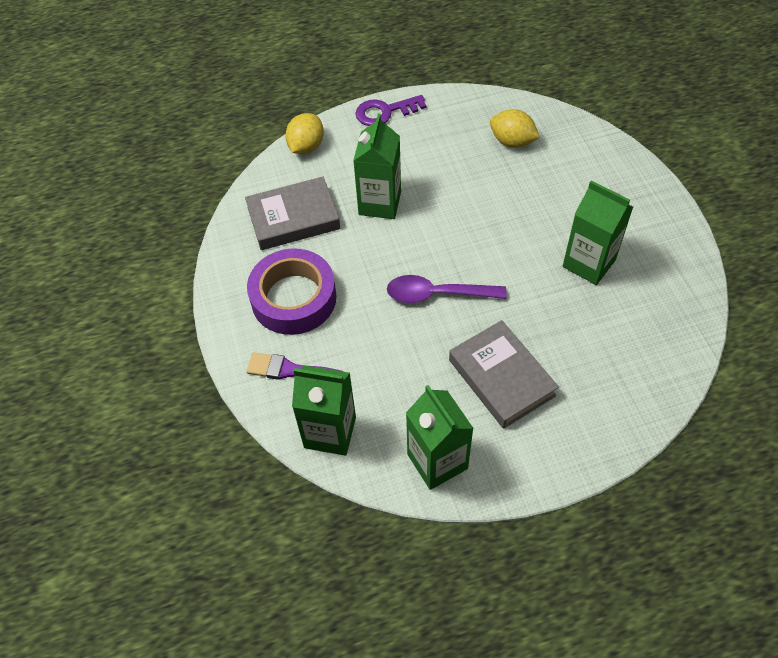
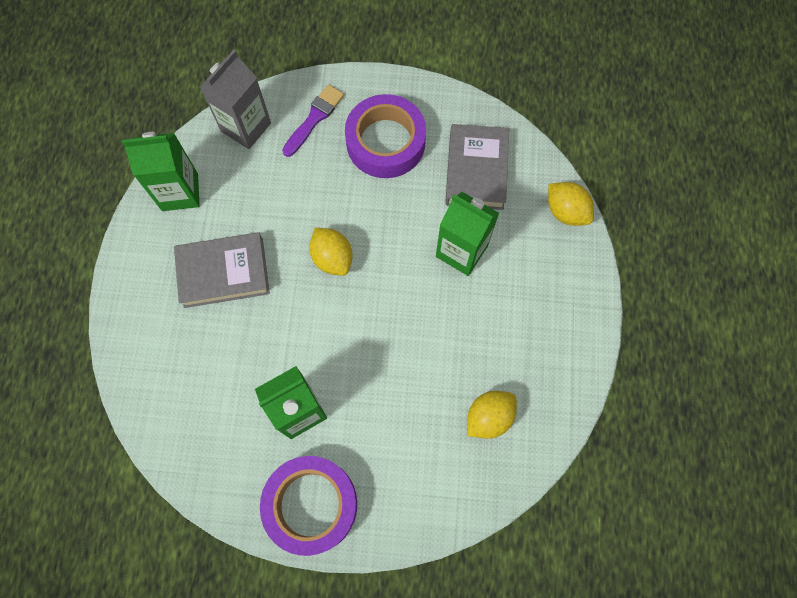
camera: 110 degrees right, 15 degrees up
green carton [292,365,356,456] -> grey carton [200,50,271,149]
purple key [355,95,426,126] -> none
purple spoon [387,275,506,303] -> yellow lemon [309,228,353,275]
none -> purple tape [260,456,357,556]

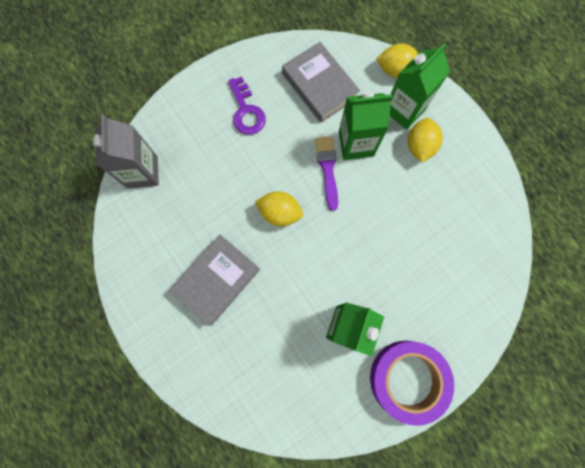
camera: 40 degrees left, 5 degrees up
green carton [122,132,200,211] -> green carton moved to [390,44,450,130]
purple brush [282,84,344,157] -> purple brush moved to [315,136,338,211]
purple tape [345,94,426,178] -> purple key [228,76,266,135]
yellow lemon [467,391,517,439] -> yellow lemon moved to [408,118,443,163]

